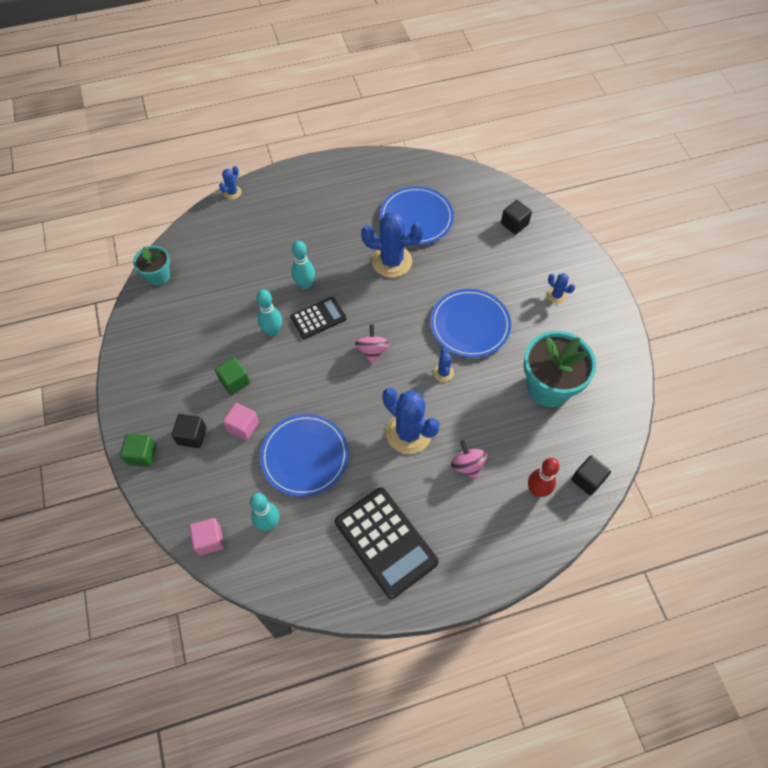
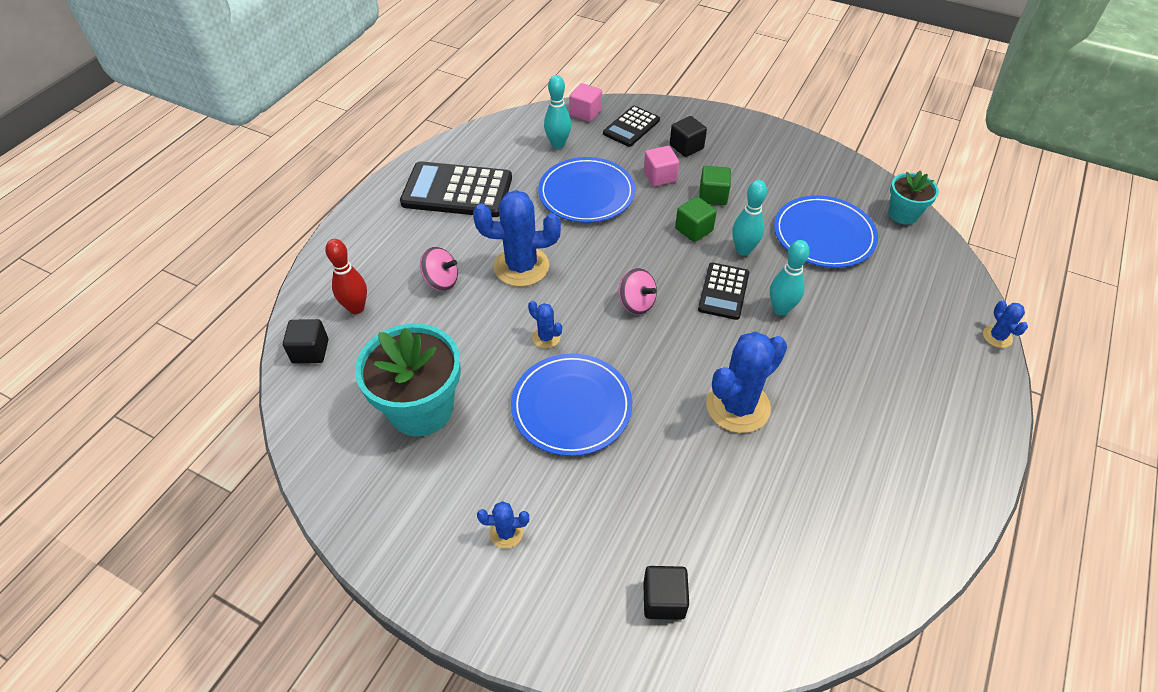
camera: 135 degrees right, 10 degrees down
green cube [120,434,156,467] -> green cube moved to [675,197,717,242]
blue plate [380,186,454,245] -> blue plate moved to [774,195,878,268]
none -> black calculator [603,106,660,147]

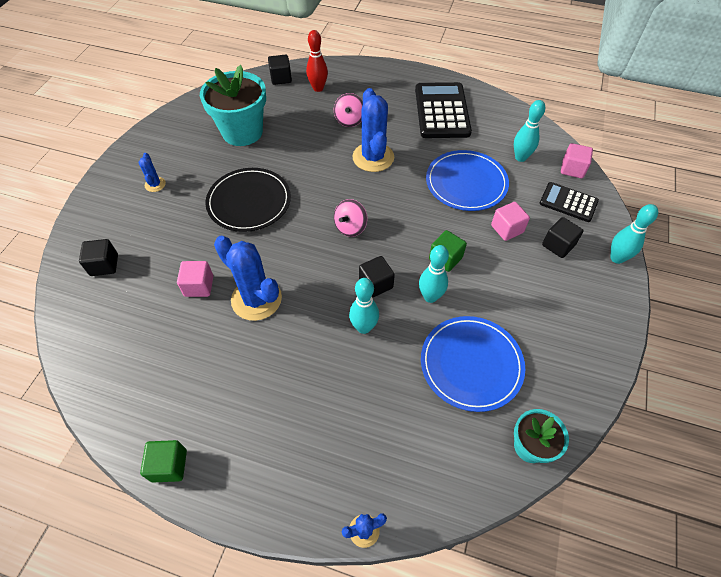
camera: 80 degrees right, 5 degrees up
blue plate [511,353,632,456] -> black plate [205,168,291,232]
blue cactus [528,301,562,348] -> none
black calculator [698,262,749,320] -> black cube [359,256,395,298]
green cube [699,166,731,205] -> green cube moved to [140,440,187,483]
none -> pink cube [177,261,213,297]
none -> turquoise bowling pin [610,204,658,264]

